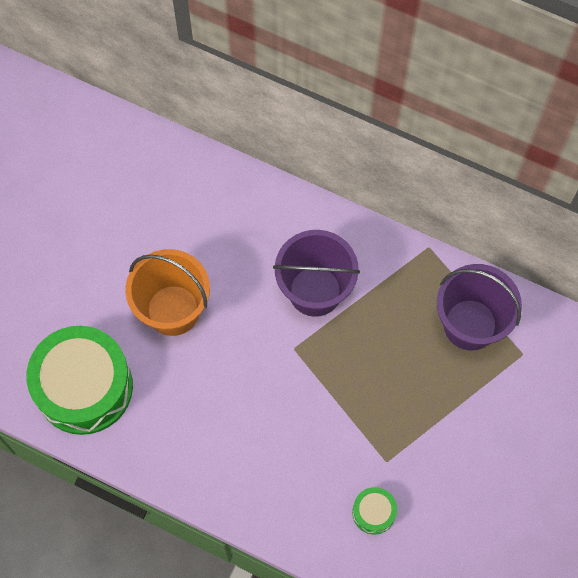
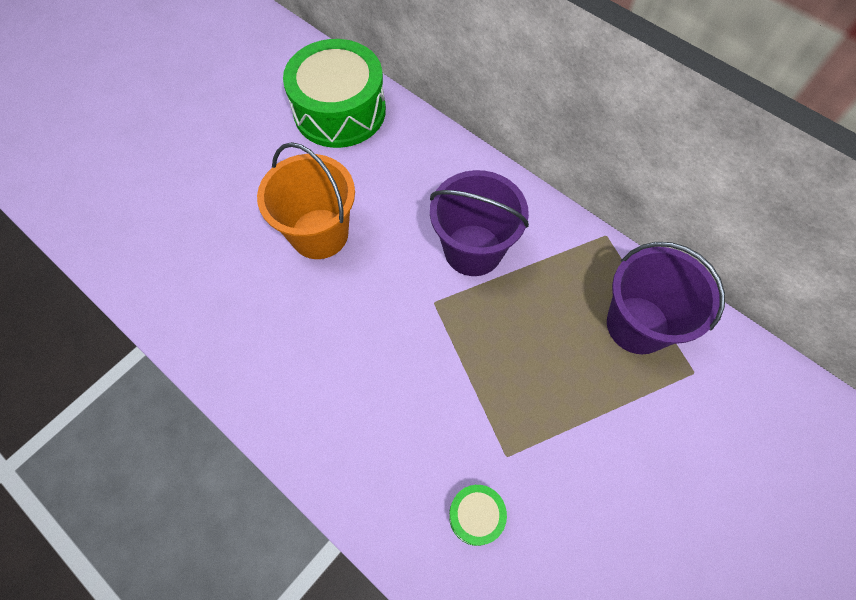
camera: 15 degrees right, 5 degrees down
green drum [26,326,133,435] -> green drum moved to [283,39,386,148]

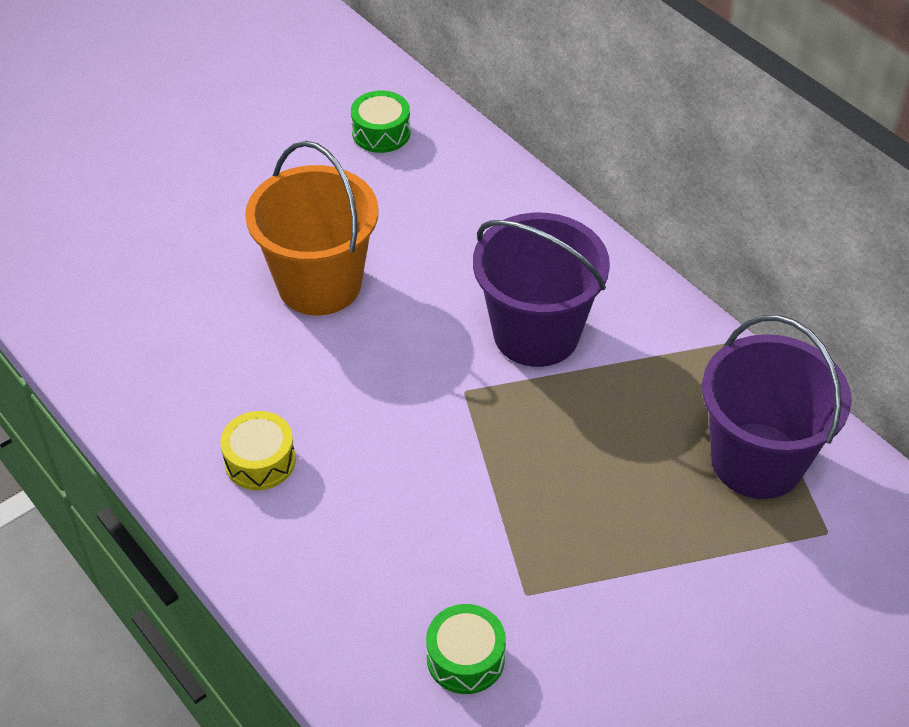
camera: 10 degrees right, 15 degrees down
green drum [283,39,386,148] -> green drum [351,90,411,153], size x0.43
none -> yellow drum [220,411,296,490]

